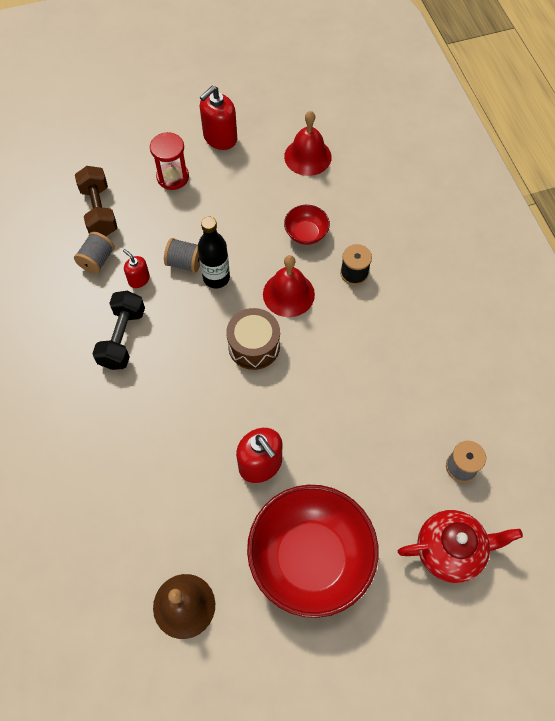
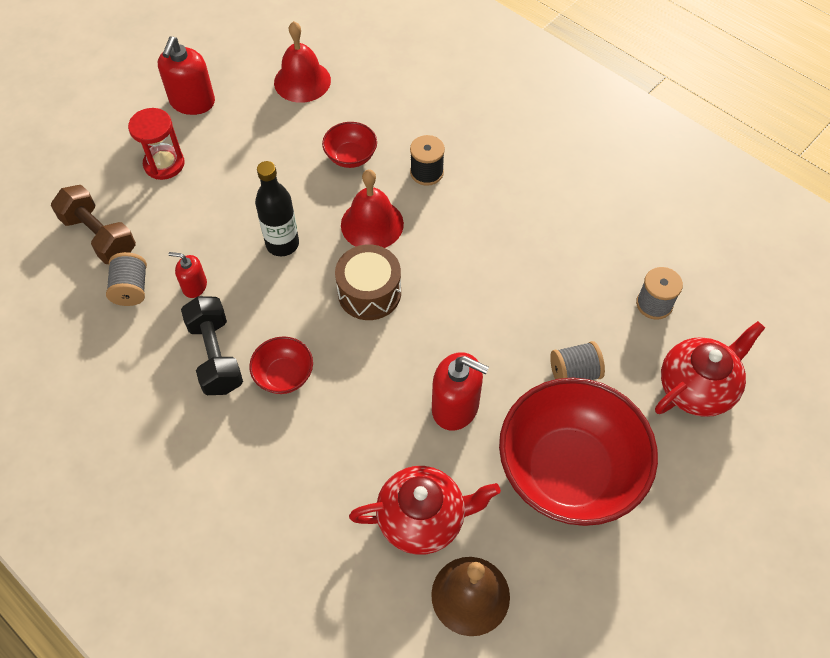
camera: 30 degrees left, 5 degrees down
grey spool [164,238,200,273] -> grey spool moved to [550,341,605,380]
none -> red bowl [249,336,313,394]
none -> red teapot [349,466,501,555]

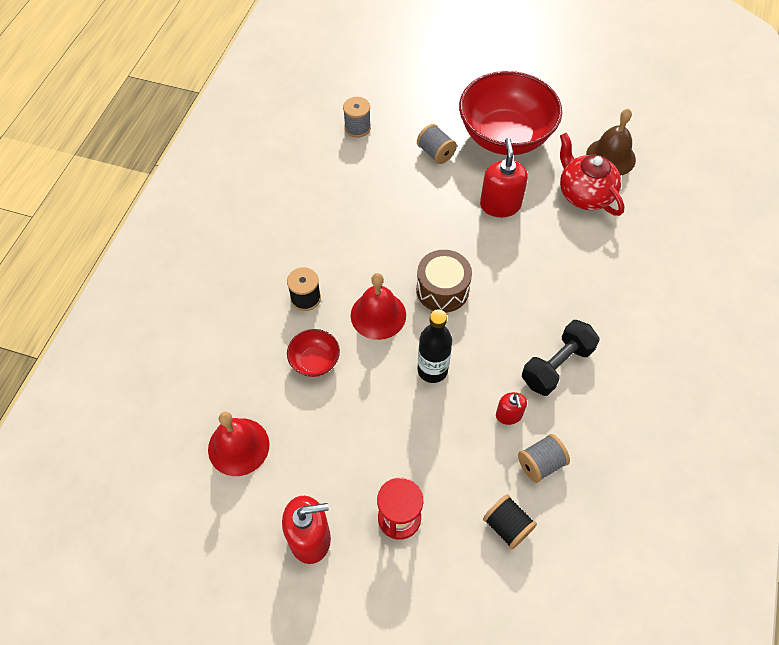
camera: 115 degrees left, 0 degrees up
brown dumbbell [51,185,136,264] -> black spool [483,494,537,549]
red bowl [249,336,313,394] -> none
red teapot [655,321,765,417] -> none

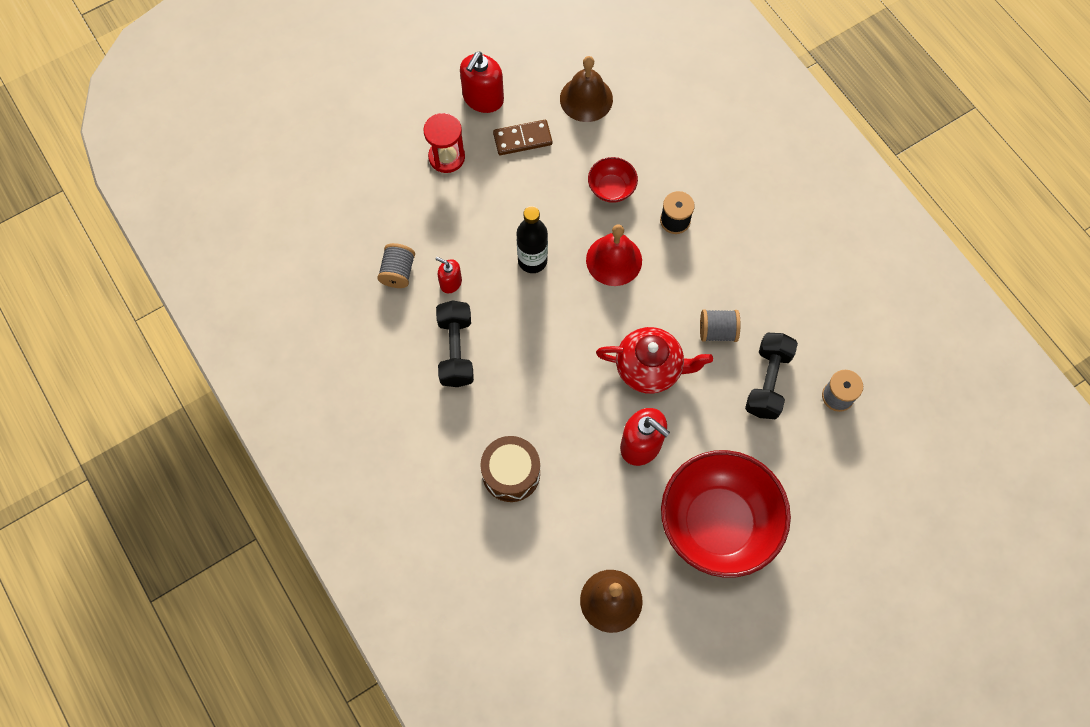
camera: 130 degrees right, 10 degrees up
red bell [208,412,269,476] -> brown bell [560,56,613,122]
brown drum [416,250,472,313] -> brown drum moved to [480,436,540,502]
grey spool [417,124,457,164] -> grey spool moved to [700,309,740,342]
black spool [483,494,537,549] -> none
red teapot [560,133,624,216] -> red teapot moved to [596,327,713,394]
none -> brown domino [493,120,552,155]
none -> black dumbbell [745,333,798,419]

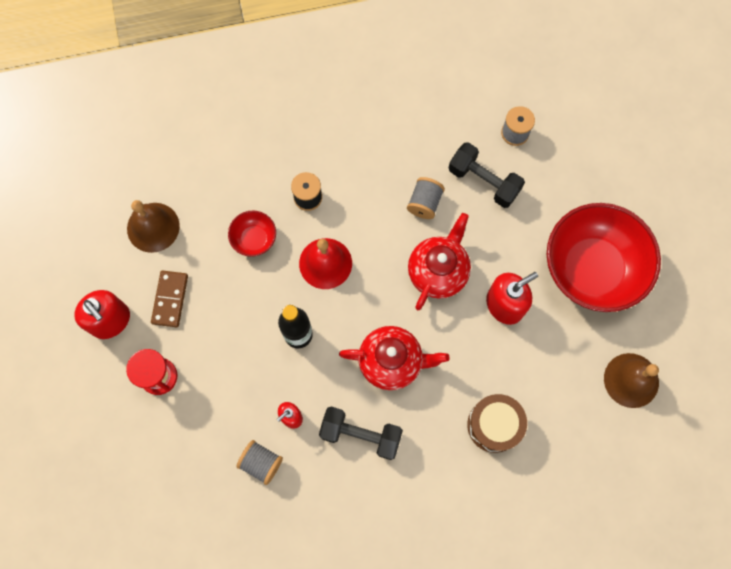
camera: 70 degrees left, 5 degrees up
none -> red teapot [339,326,450,390]

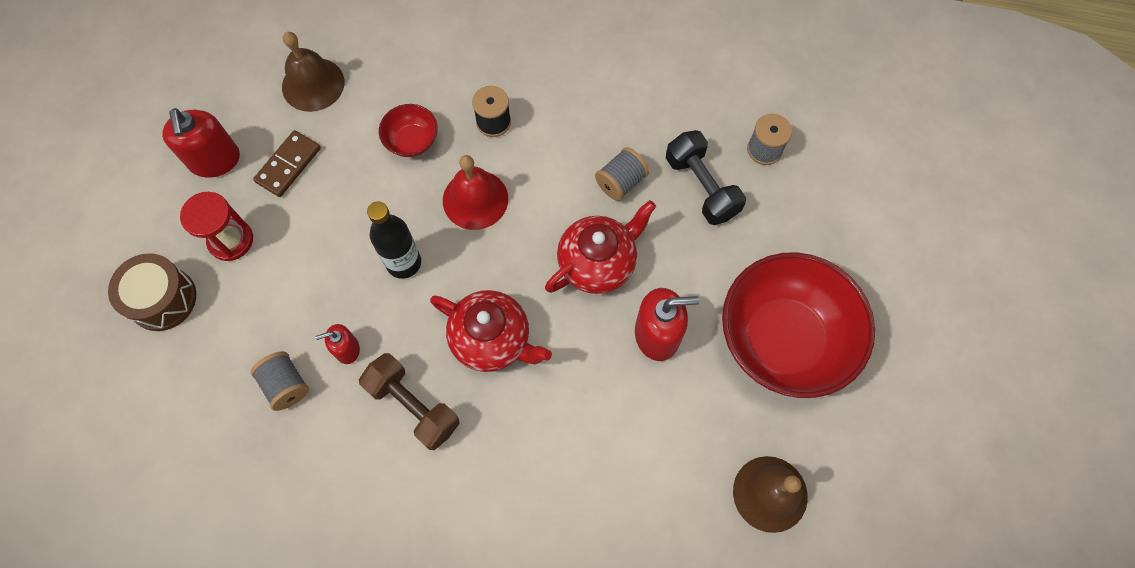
camera: 25 degrees right, 5 degrees down
black dumbbell [319,407,403,460] -> brown dumbbell [359,353,460,450]
brown drum [467,394,527,453] -> brown drum moved to [108,253,196,331]

